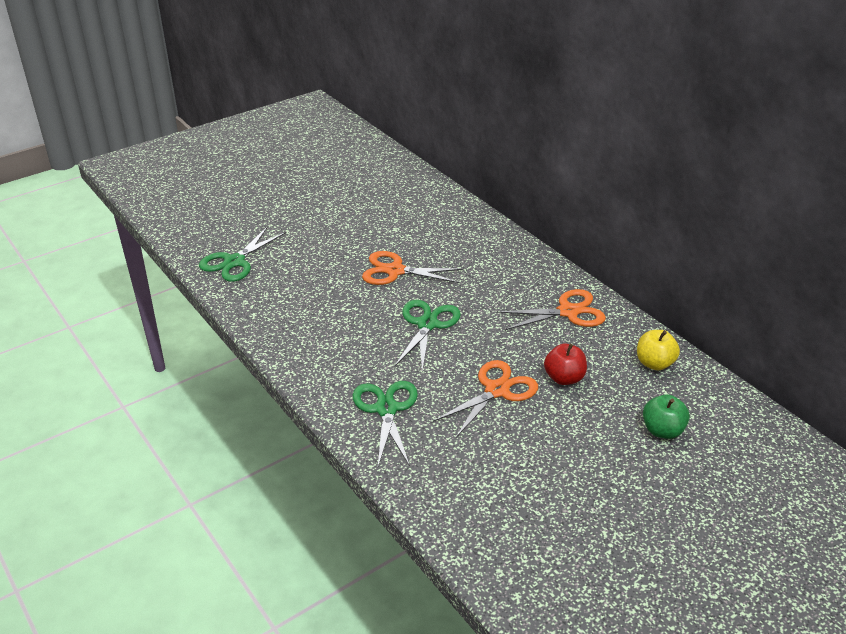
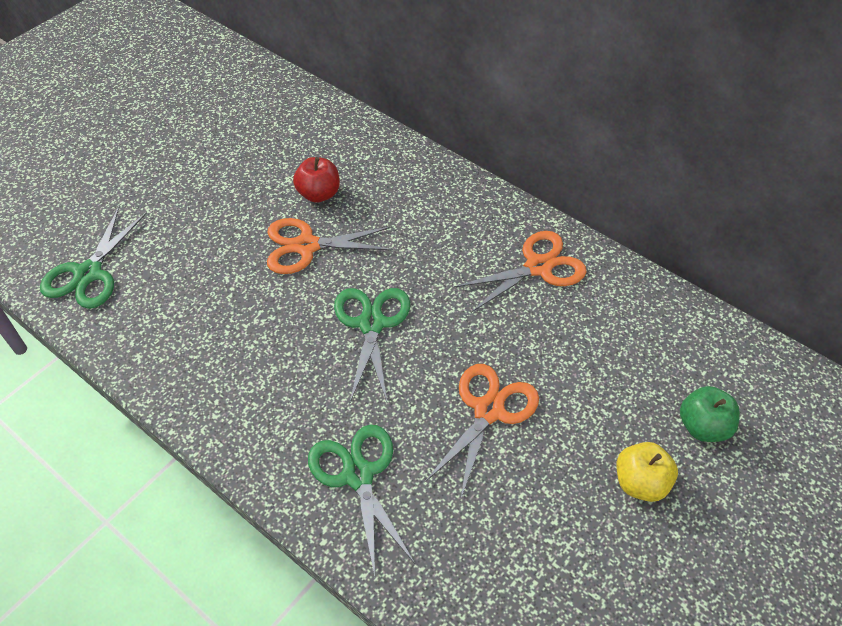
camera: 15 degrees left, 15 degrees up
red apple [544,344,587,385] -> red apple moved to [293,157,340,203]
yellow apple [637,330,680,370] -> yellow apple moved to [617,442,678,502]

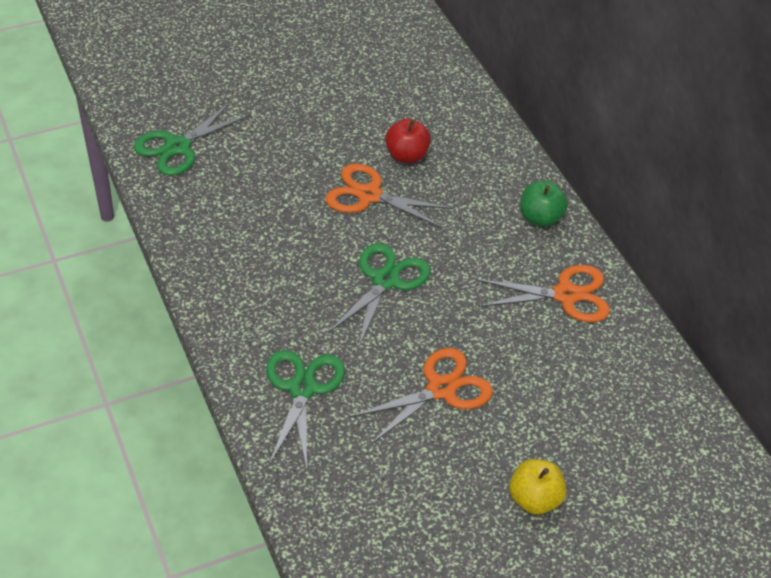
camera: 25 degrees right, 5 degrees down
green apple [680,386,740,442] -> green apple moved to [520,181,568,227]

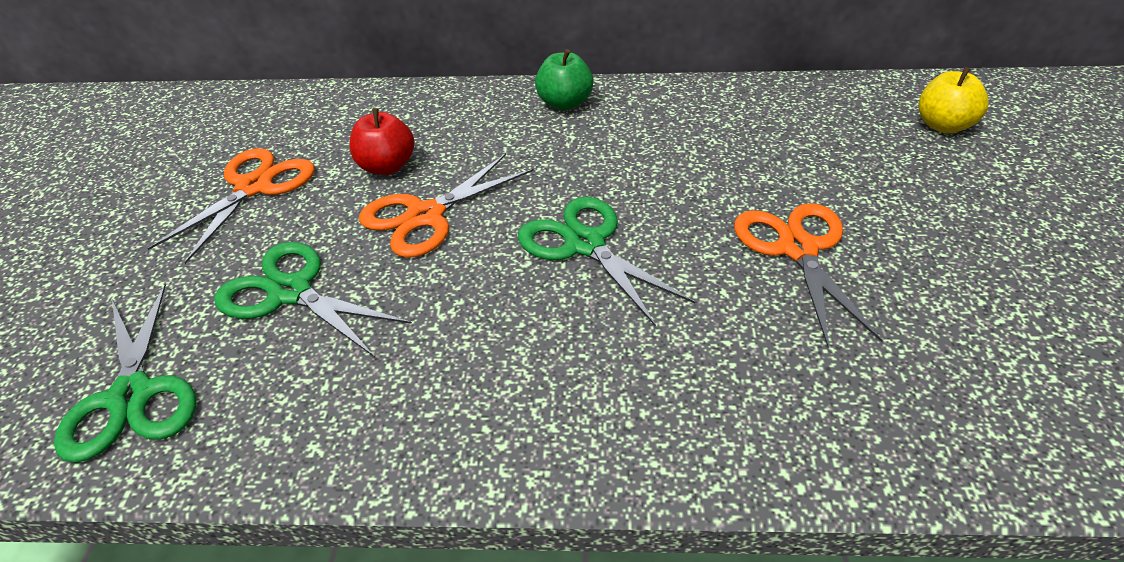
camera: 60 degrees left, 5 degrees down
green scissors [266,350,345,468] -> green scissors moved to [214,242,412,357]
orange scissors [476,265,610,322] -> orange scissors moved to [147,148,315,264]
yellow apple [509,459,567,515] -> yellow apple moved to [918,67,989,133]

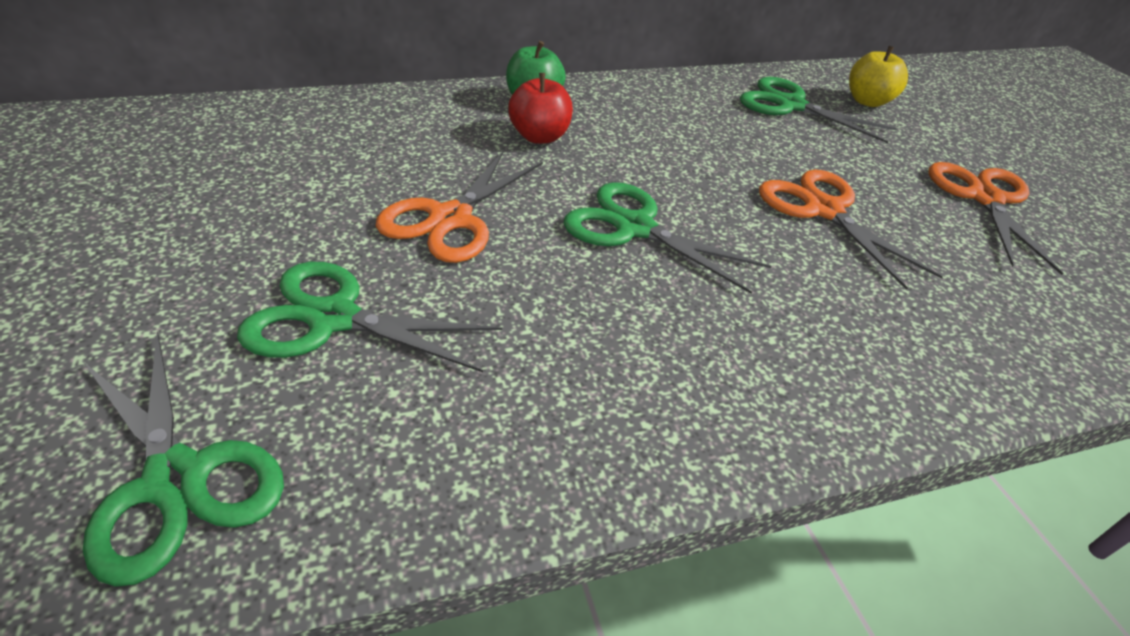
camera: 25 degrees left, 0 degrees up
orange scissors [147,148,315,264] -> orange scissors moved to [929,162,1064,275]
red apple [350,108,414,175] -> red apple moved to [508,73,573,144]
none -> green scissors [740,77,897,143]

